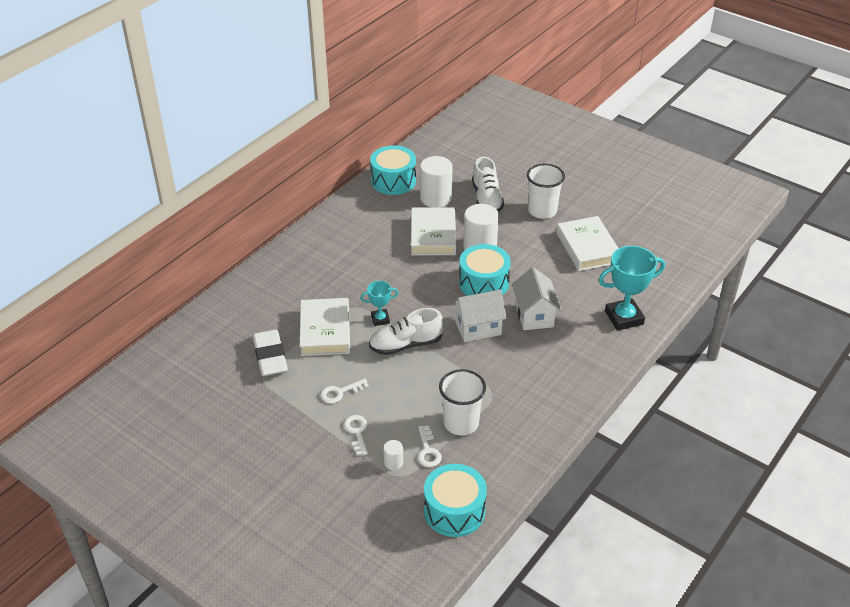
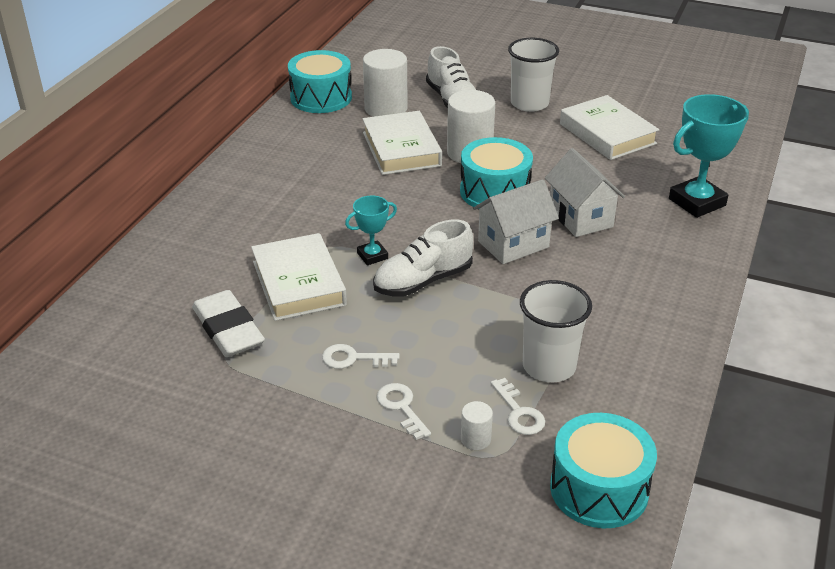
camera: 15 degrees left, 5 degrees down
white key [320,379,369,404] -> white key turned 45 degrees clockwise [322,344,400,369]

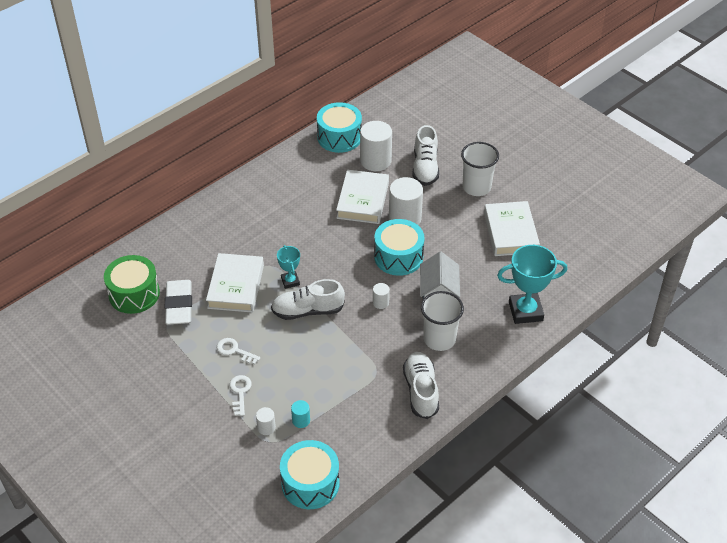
camera: 25 degrees right, 10 degrees up
turquoise trophy [345,196,397,265] -> turquoise trophy turned 75 degrees clockwise [277,245,300,289]
white house [473,179,559,264] -> white cylinder [373,283,390,309]
white key [491,378,545,435] -> turquoise cylinder [291,400,310,428]
white cup [520,280,592,382] -> white cup moved to [421,291,464,351]
none -> green drum [104,255,160,314]
none -> white shoe [403,352,439,419]

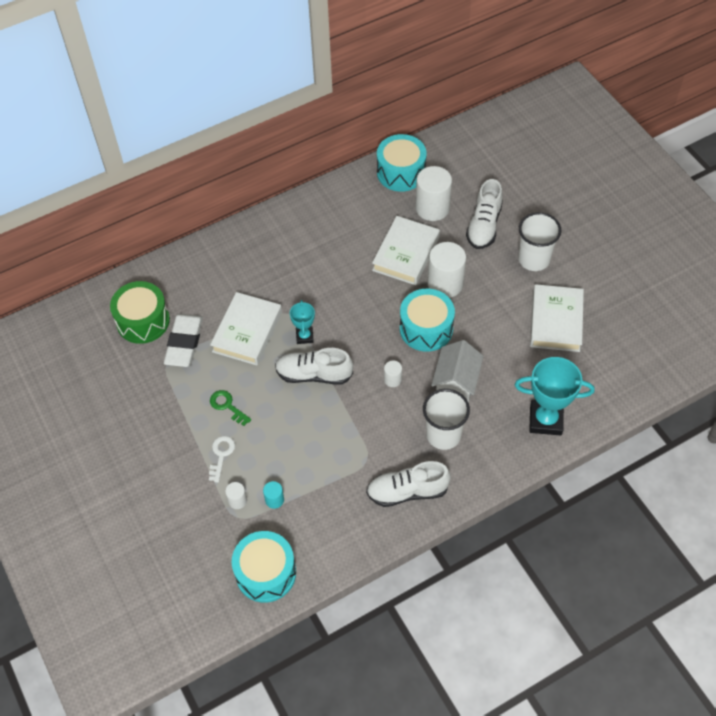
camera: 15 degrees right, 10 degrees up
white key [217,338,260,364] -> green key [210,390,251,426]
white shoe [403,352,439,419] -> white shoe turned 105 degrees counterclockwise [366,461,451,507]

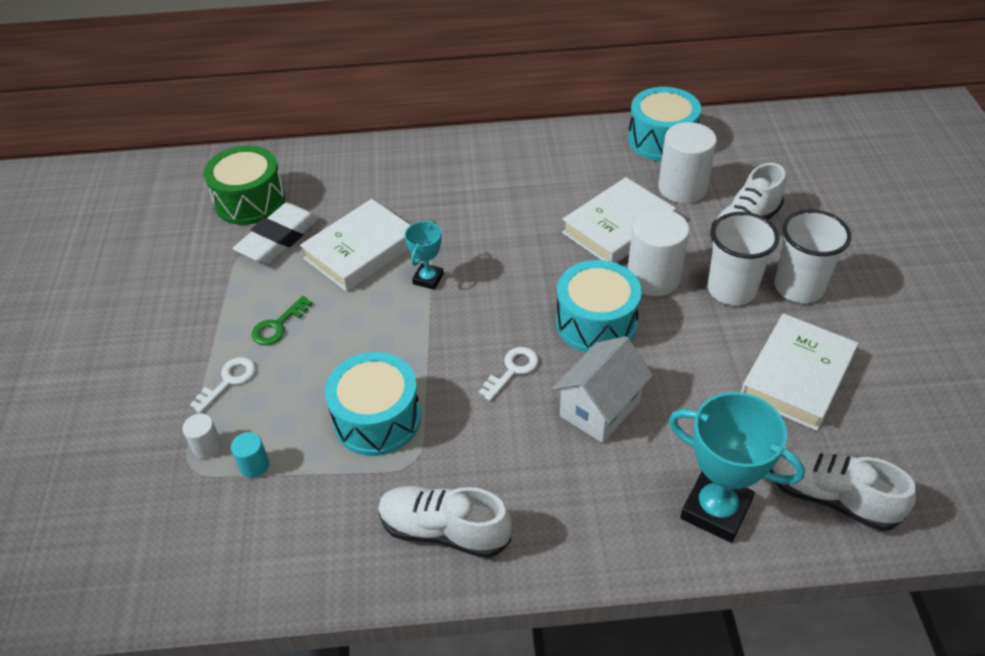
camera: 25 degrees right, 10 degrees down
green key [210,390,251,426] -> green key turned 120 degrees counterclockwise [252,296,313,345]
turquoise drum [232,531,296,603] -> turquoise drum moved to [325,352,421,456]
white shoe [275,348,353,385] -> white shoe moved to [770,446,916,531]
white cylinder [384,361,402,387] -> white key [479,347,539,401]
white cup [423,389,470,450] -> white cup moved to [707,212,779,305]

